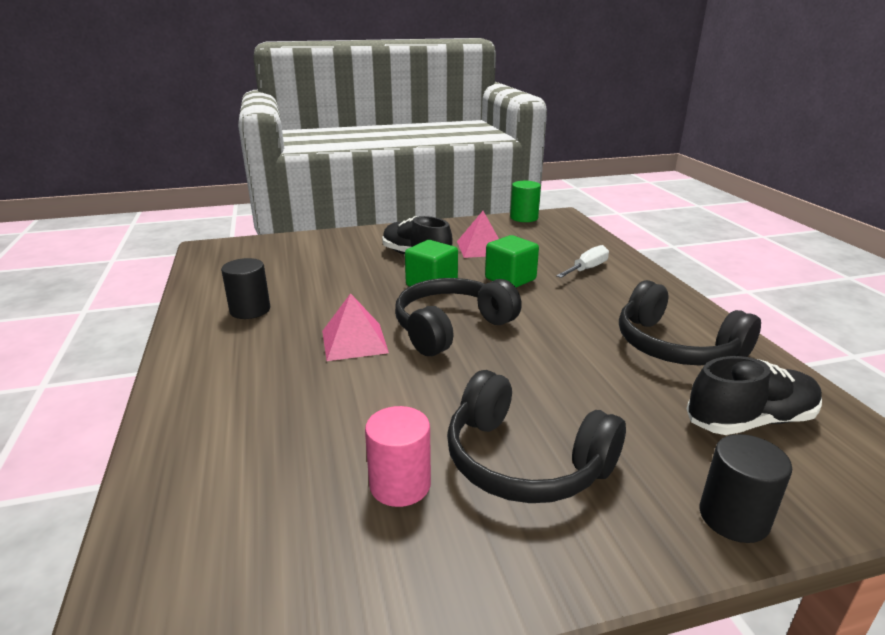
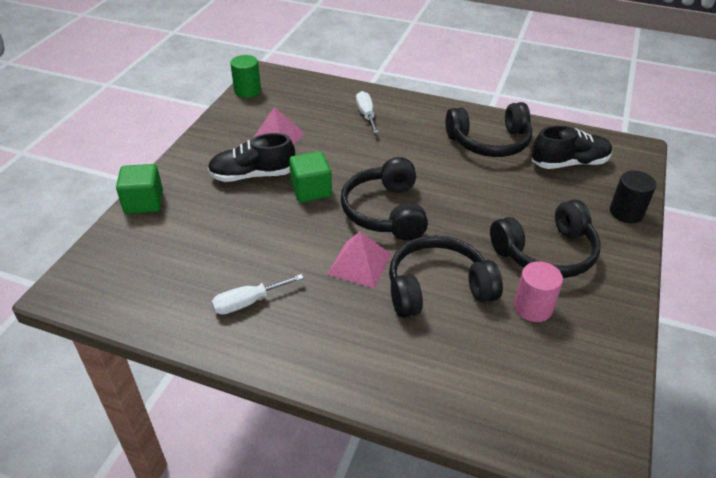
camera: 55 degrees left, 15 degrees up
black cylinder [221,258,270,319] -> white screwdriver [212,274,304,315]
green cube [485,235,539,287] -> green cube moved to [116,164,163,214]
black shoe [687,356,822,435] -> black shoe turned 60 degrees clockwise [532,126,612,169]
none -> black headphones [389,235,503,318]

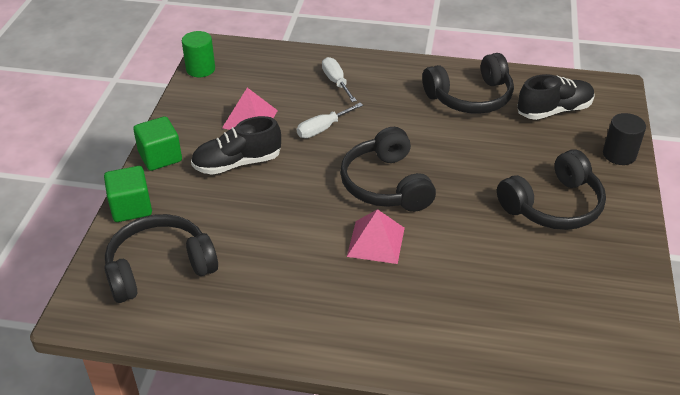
camera: 10 degrees left, 0 degrees up
white screwdriver [212,274,304,315] -> white screwdriver moved to [297,103,363,138]
green cube [289,151,332,202] -> green cube moved to [133,116,182,171]
black headphones [389,235,503,318] -> black headphones moved to [104,214,218,303]
pink cylinder [514,261,563,322] -> none

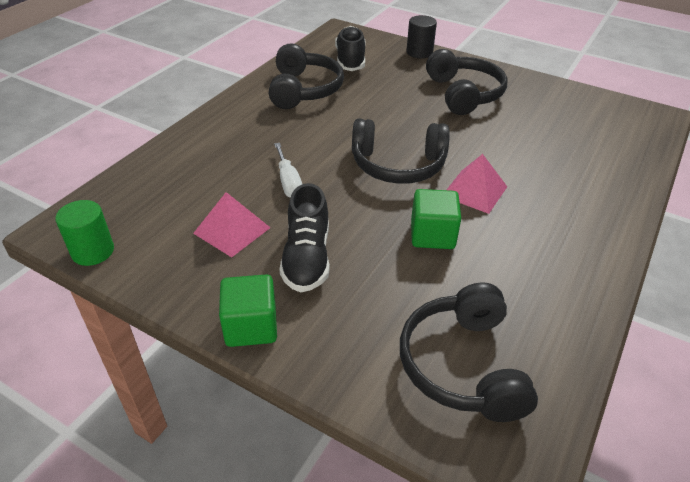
camera: 70 degrees left, 0 degrees up
green cube [104,166,152,222] -> green cube moved to [411,189,461,249]
white screwdriver [322,57,357,102] -> none

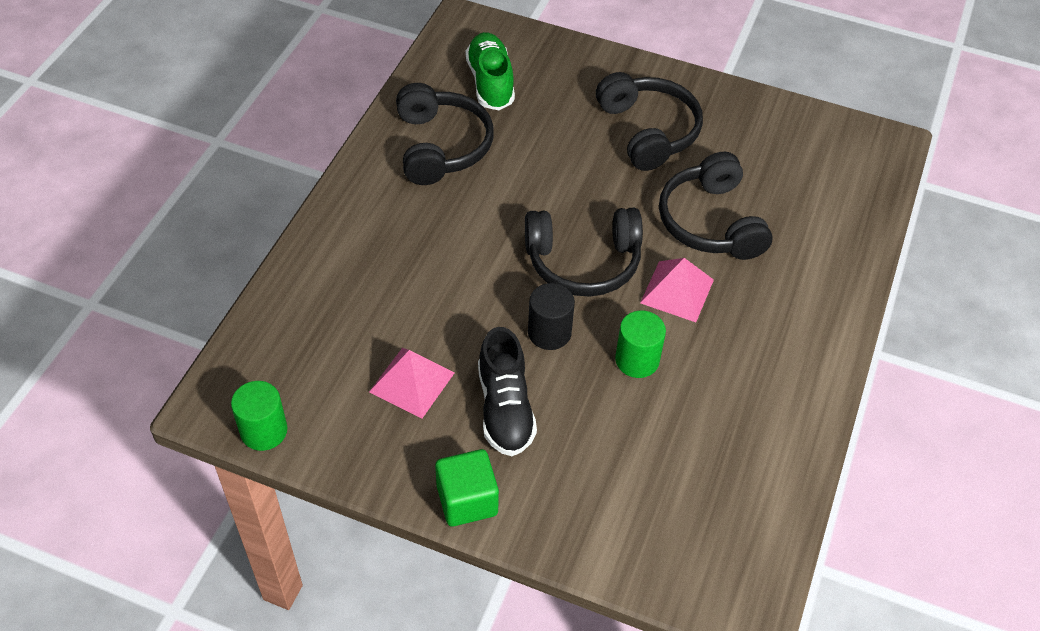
camera: 10 degrees left, 10 degrees up
white screwdriver [274,143,302,198] -> none
black shoe [335,26,365,71] -> green shoe [465,32,515,110]
black headphones [400,282,538,422] -> black headphones moved to [659,152,773,260]
black cylinder [406,15,437,58] -> black cylinder moved to [528,283,575,350]
green cube [411,189,461,249] -> green cylinder [615,311,666,378]

